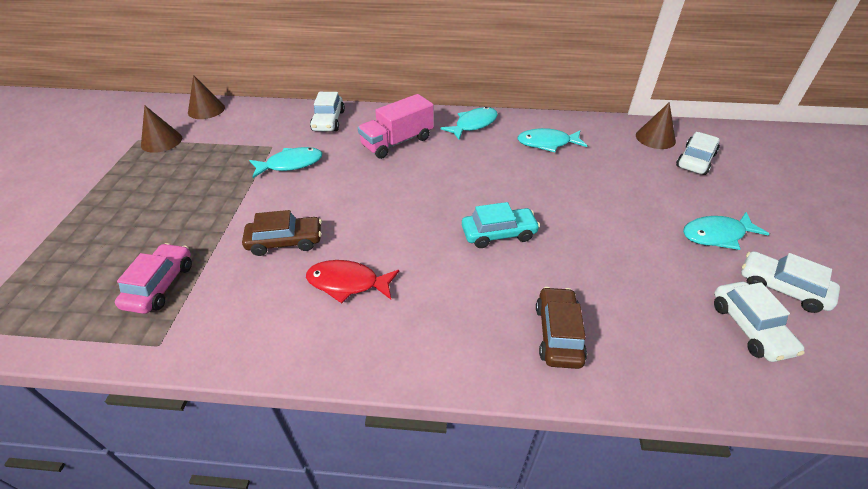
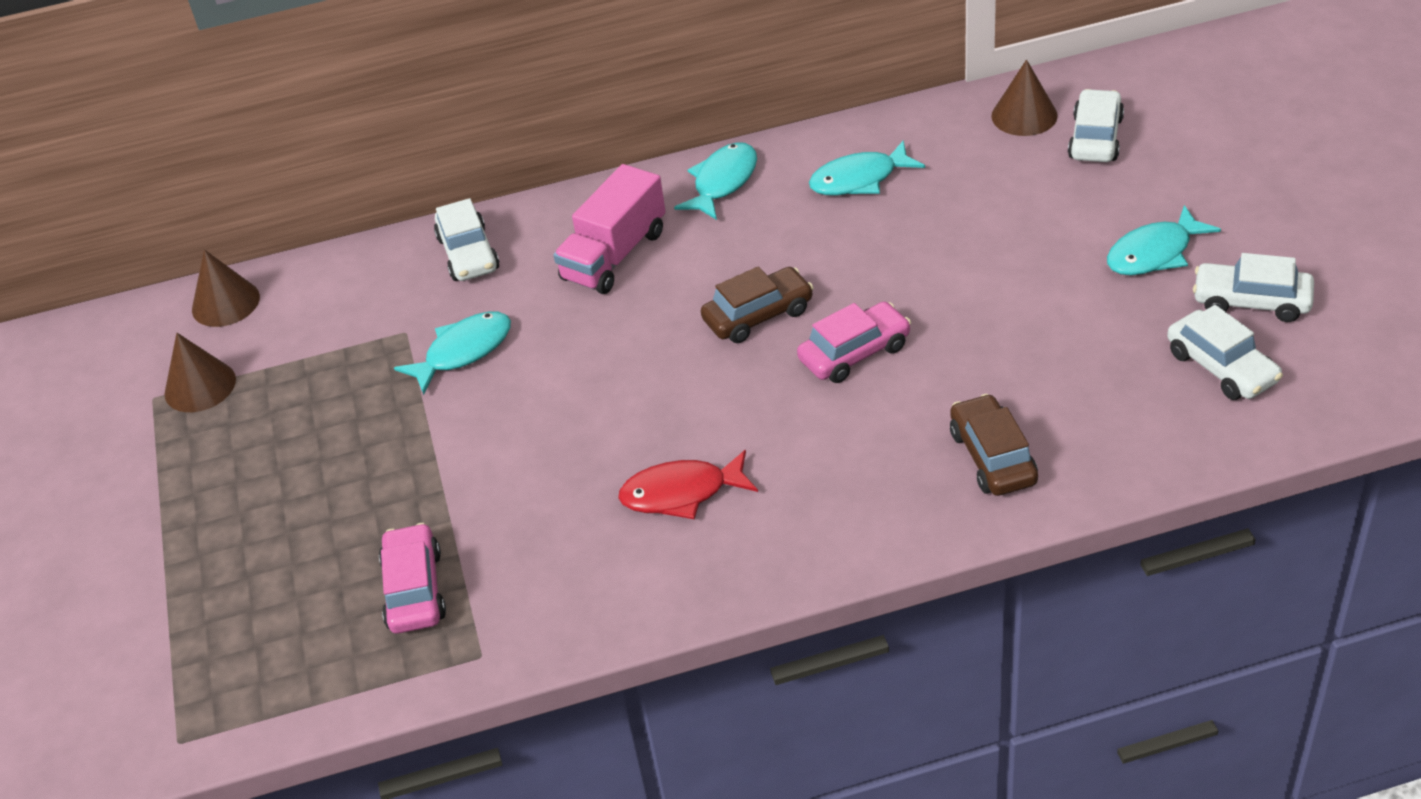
camera: 15 degrees left, 0 degrees up
brown car [242,210,322,256] -> brown car moved to [701,266,814,343]
turquoise car [462,202,540,248] -> pink car [797,302,911,383]

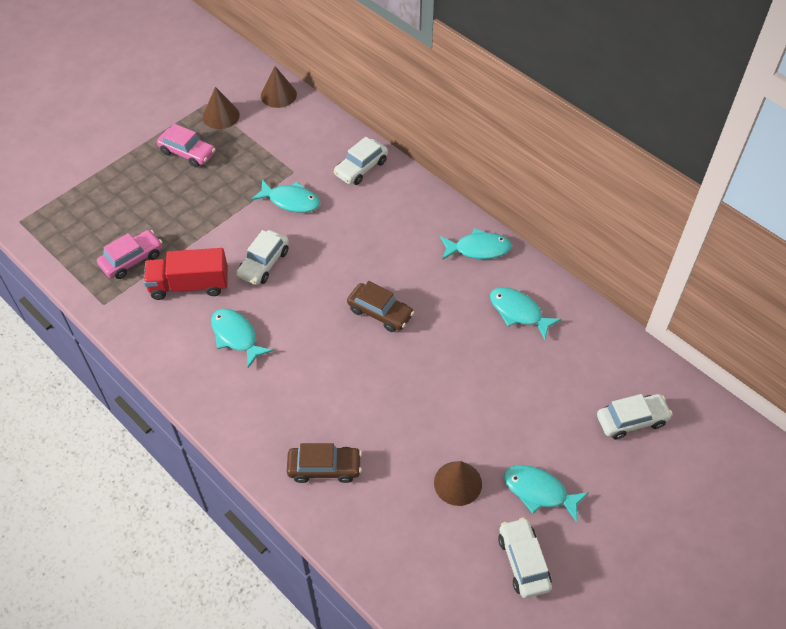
camera: 55 degrees right, 10 degrees up
pink truck [553,164,666,294] -> none
red fish [618,450,758,519] -> turquoise fish [211,309,273,368]
pink car [797,302,911,383] -> pink car moved to [157,124,216,167]
brown car [950,394,1038,496] -> brown car turned 45 degrees clockwise [287,443,362,483]
brown cone [991,59,1058,136] -> brown cone moved to [434,461,482,506]
white car [1167,305,1283,400] -> white car moved to [236,230,289,285]
none -> red truck [144,248,228,300]

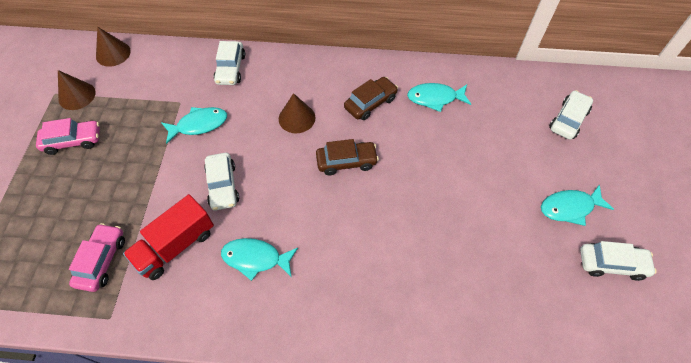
camera: 40 degrees left, 5 degrees up
brown car [287,443,362,483] -> brown car moved to [344,77,398,120]
brown cone [434,461,482,506] -> brown cone moved to [279,93,315,133]
turquoise fish [440,228,512,260] -> none
white car [498,517,552,598] -> white car turned 150 degrees clockwise [580,241,657,281]

